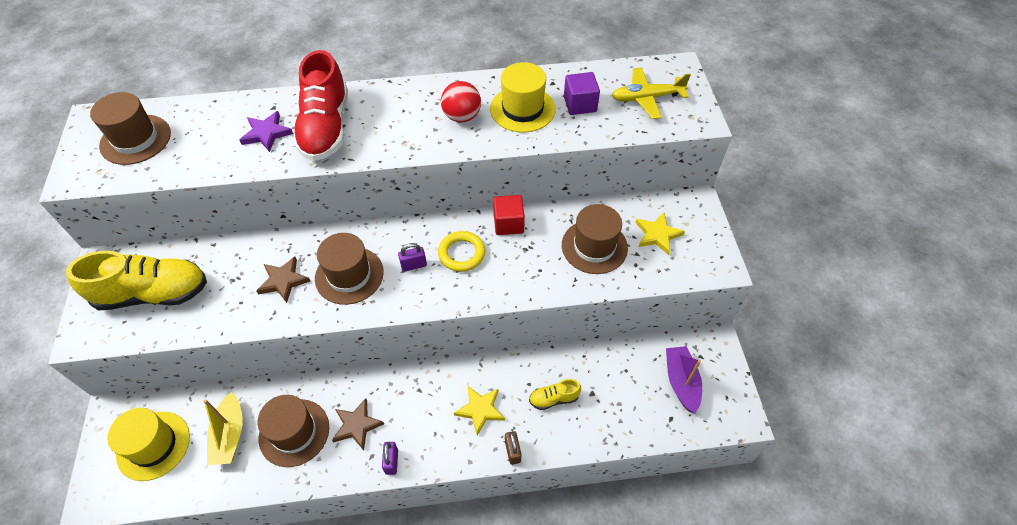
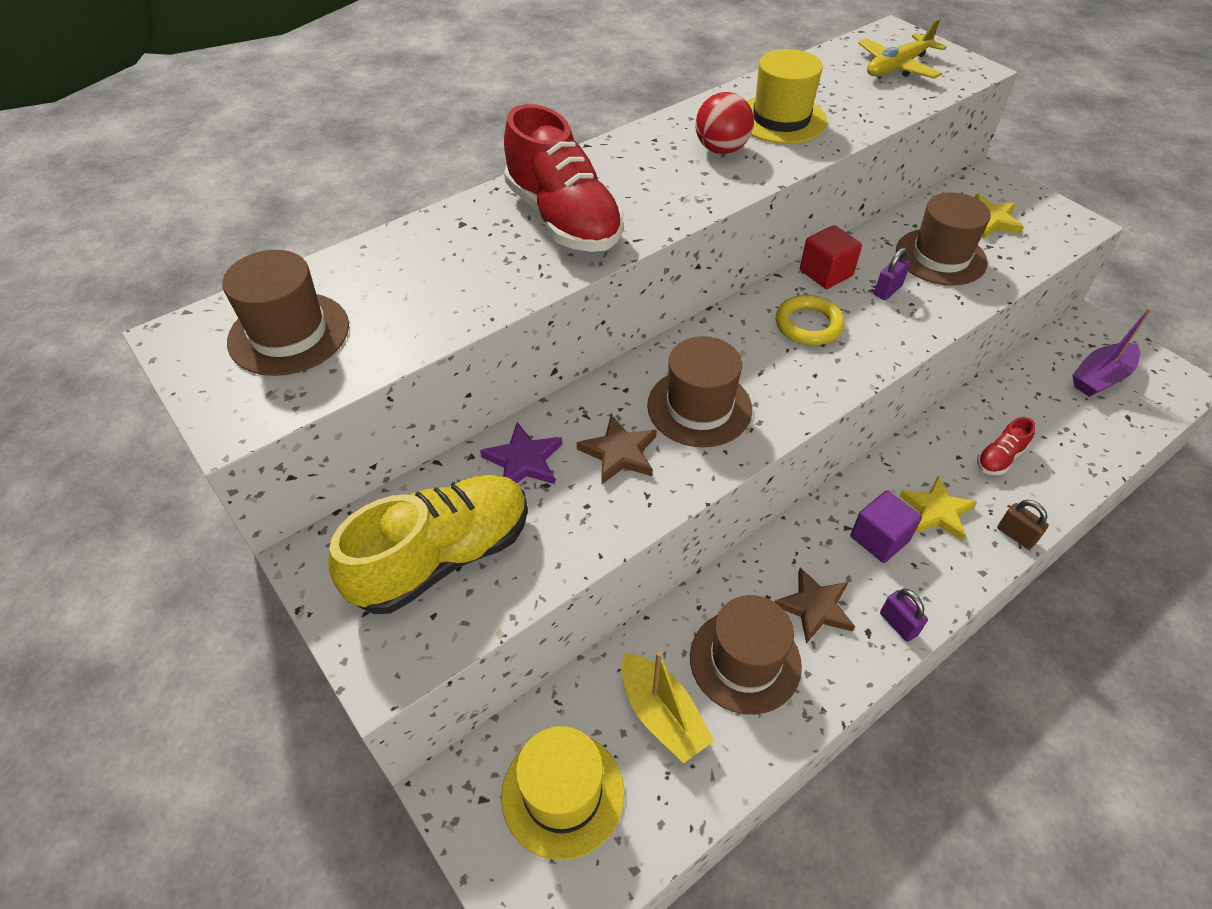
camera: 30 degrees left, 5 degrees down
purple star [240,111,293,152] -> purple star moved to [480,422,562,484]
purple padlock [398,243,427,272] -> purple padlock moved to [874,248,910,300]
yellow shoe [529,379,581,410] -> red shoe [977,417,1036,475]
purple cube [564,72,600,115] -> purple cube moved to [850,490,922,563]
purple boat [666,346,702,413] -> purple boat turned 90 degrees counterclockwise [1072,307,1152,397]

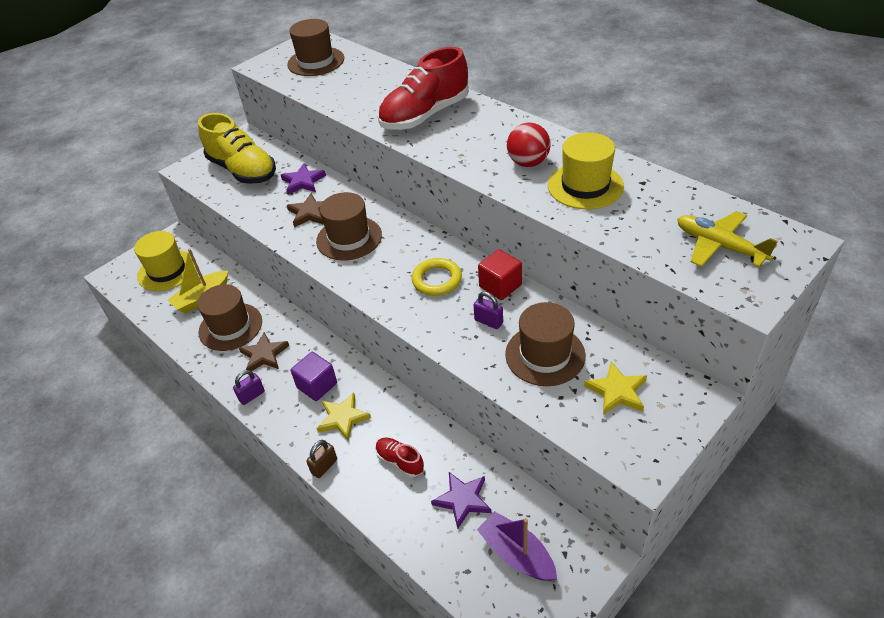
camera: 85 degrees right, 5 degrees down
none -> purple star [431,472,491,529]

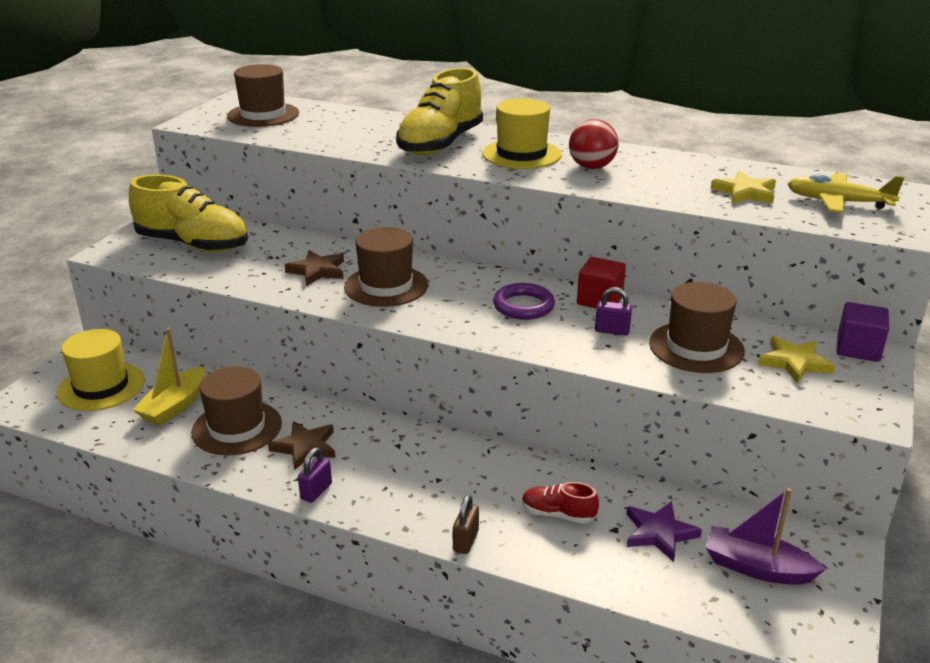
camera: 25 degrees left, 15 degrees down
purple star [281,163,326,195] -> none
purple cube [290,352,337,401] -> purple cube moved to [837,302,889,362]
yellow star [316,392,371,441] -> yellow star moved to [711,171,776,204]
red shoe [378,47,469,130] -> yellow shoe [396,68,483,155]
yellow ring [412,258,462,296] -> purple ring [493,283,555,320]
yellow hat [548,132,624,209] -> yellow hat moved to [482,98,562,169]

